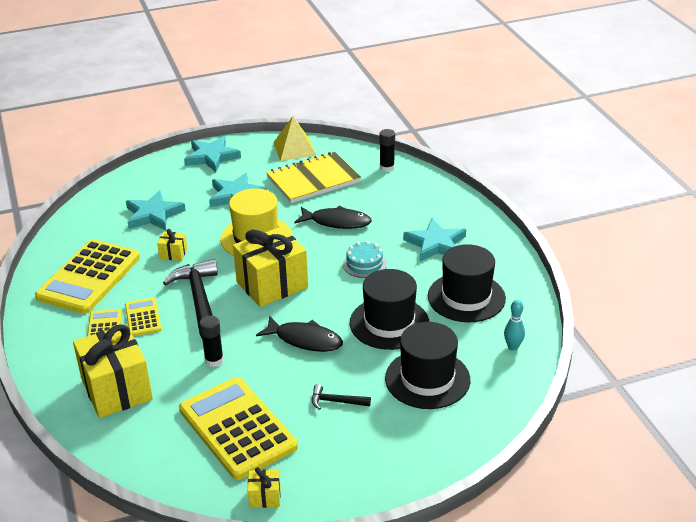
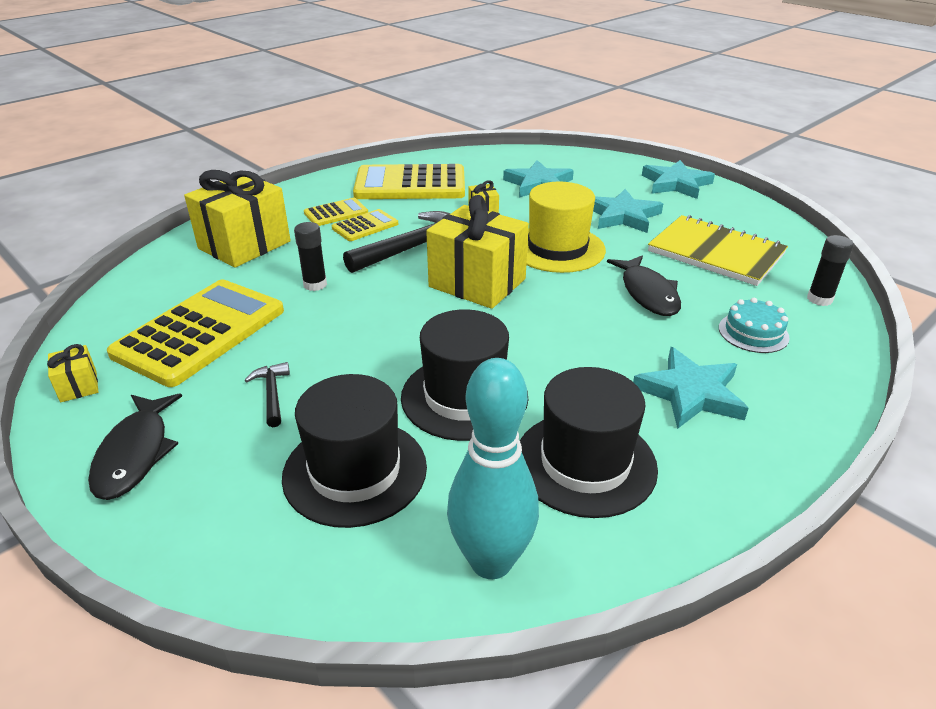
camera: 65 degrees right, 0 degrees up
black fish [256,316,343,352] -> black fish moved to [88,393,182,500]
yellow pyramid [273,116,317,161] -> none
turquoise cake [343,241,387,278] -> turquoise cake moved to [719,298,790,353]
turquoise bowling pin [504,300,525,351] -> turquoise bowling pin [447,358,539,579], size x2.12

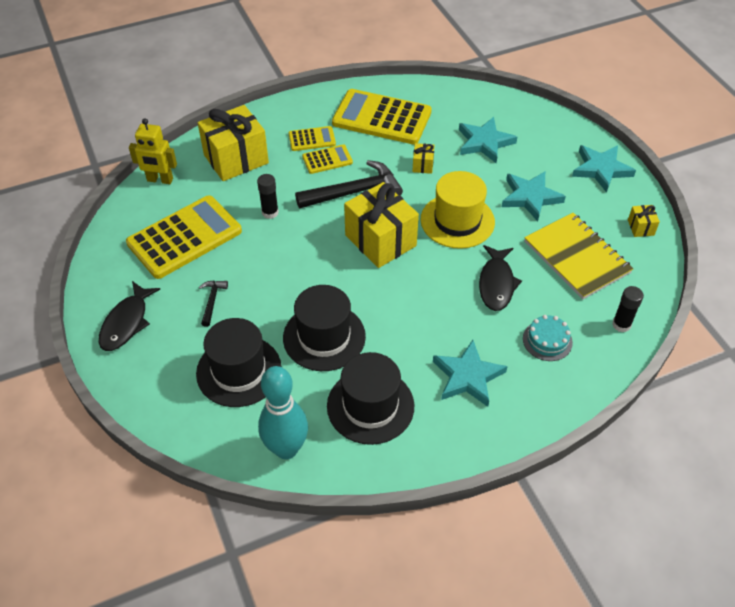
camera: 20 degrees right, 15 degrees up
yellow gift [47,344,99,402] -> yellow gift moved to [628,205,660,237]
none -> yellow robot [129,118,177,184]

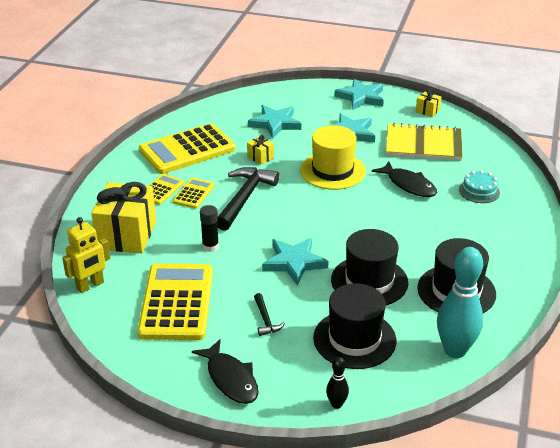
camera: 50 degrees left, 15 degrees down
black hammer [199,281,228,327] -> black hammer turned 150 degrees counterclockwise [254,293,285,336]
yellow gift [344,182,419,268] -> none
turquoise star [433,340,508,407] -> turquoise star moved to [262,238,328,285]
black glue stick [612,286,644,332] -> none
none -> black bowling pin [326,357,349,409]

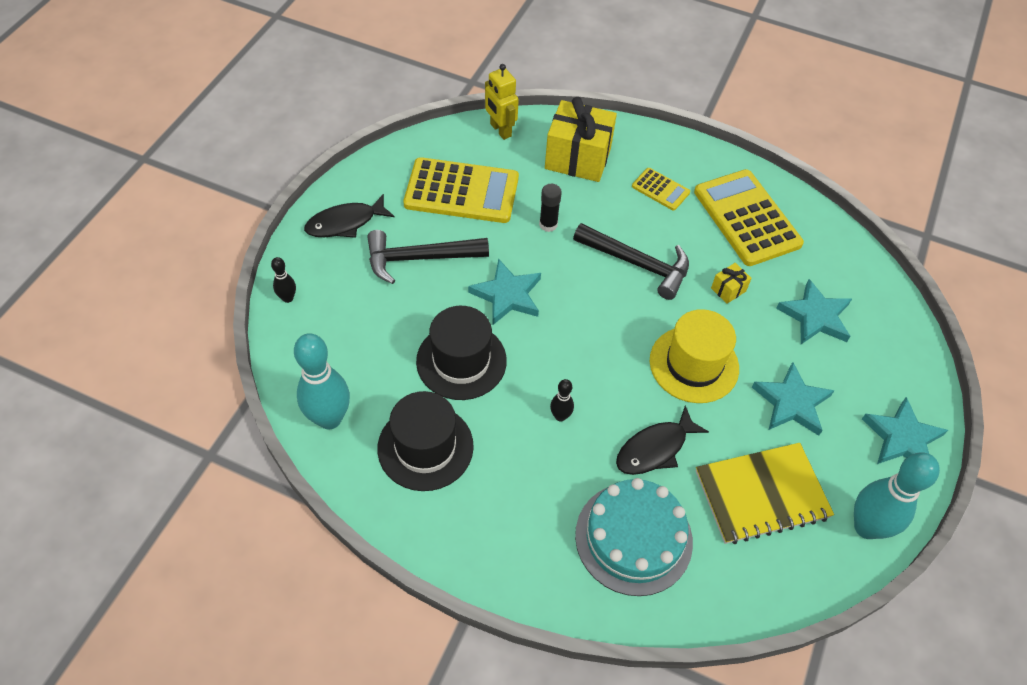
camera: 95 degrees right, 20 degrees up
yellow calculator [173,178,215,209] -> none
black hammer [254,293,285,336] -> black hammer [367,230,489,284], size x2.08
black hat [313,283,396,369] -> none
yellow notebook [386,123,463,161] -> yellow notebook turned 60 degrees clockwise [696,443,834,544]
yellow gift [416,90,441,117] -> turquoise bowling pin [854,453,940,539]
turquoise cake [459,170,500,203] -> turquoise cake [575,478,693,596], size x1.96
none -> black bowling pin [550,379,574,422]

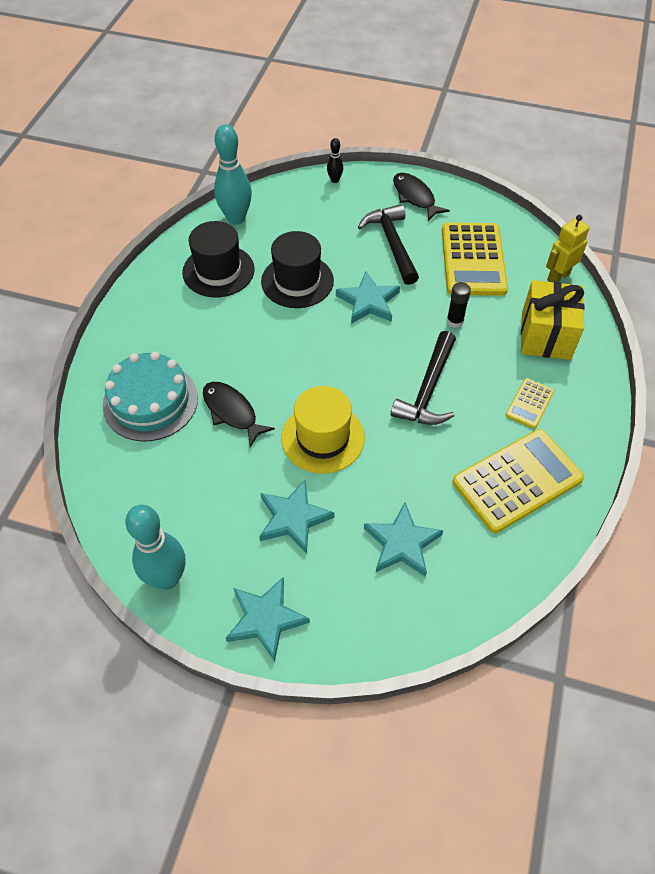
camera: 85 degrees right, 0 degrees up
black bowling pin [550,379,574,422] -> none
yellow notebook [696,443,834,544] -> none
yellow gift [711,263,752,304] -> none

